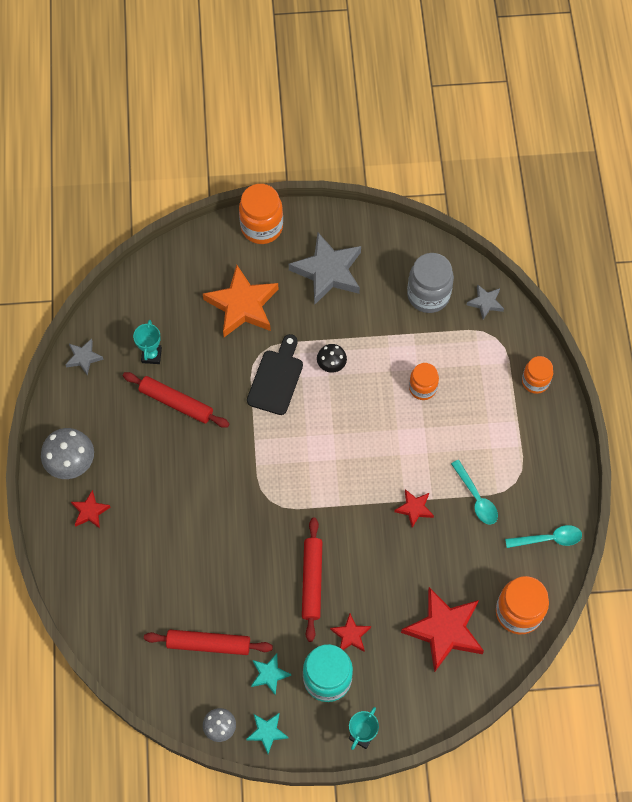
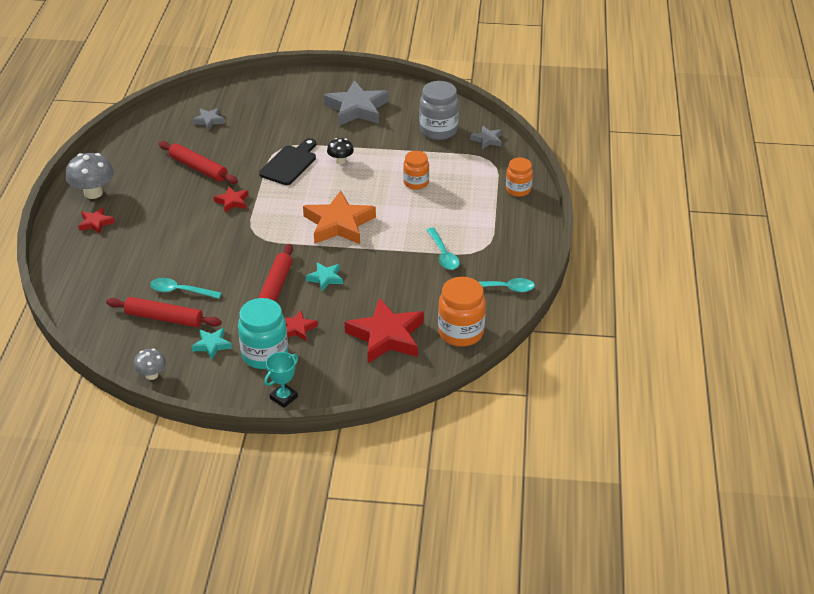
camera: 10 degrees right, 25 degrees down
grey star [65,339,104,375] -> grey star moved to [192,108,225,131]
turquoise trophy [133,320,162,364] -> none
orange star [203,265,279,337] -> orange star moved to [303,191,376,244]
orange jar [239,184,283,244] -> none
turquoise star [246,713,288,754] -> turquoise star moved to [306,262,343,291]
red star [394,489,434,528] -> red star moved to [214,186,249,212]
none -> turquoise spoon [150,278,222,299]

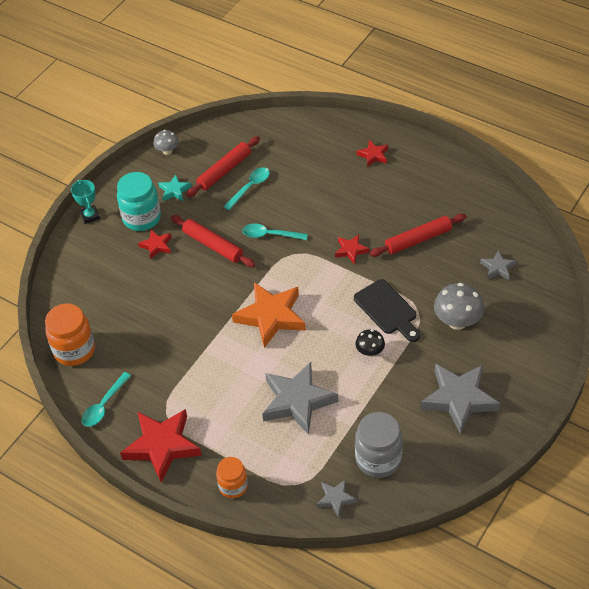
camera: 120 degrees right, 10 degrees up
grey mushroom [66,153,114,199] -> grey mushroom moved to [434,283,484,330]
turquoise star [306,262,343,291] -> none
red star [345,298,424,363] -> red star moved to [120,409,202,483]
orange jar [403,151,429,190] -> grey star [262,362,338,435]
turquoise spoon [427,228,459,270] -> turquoise spoon moved to [242,224,308,240]

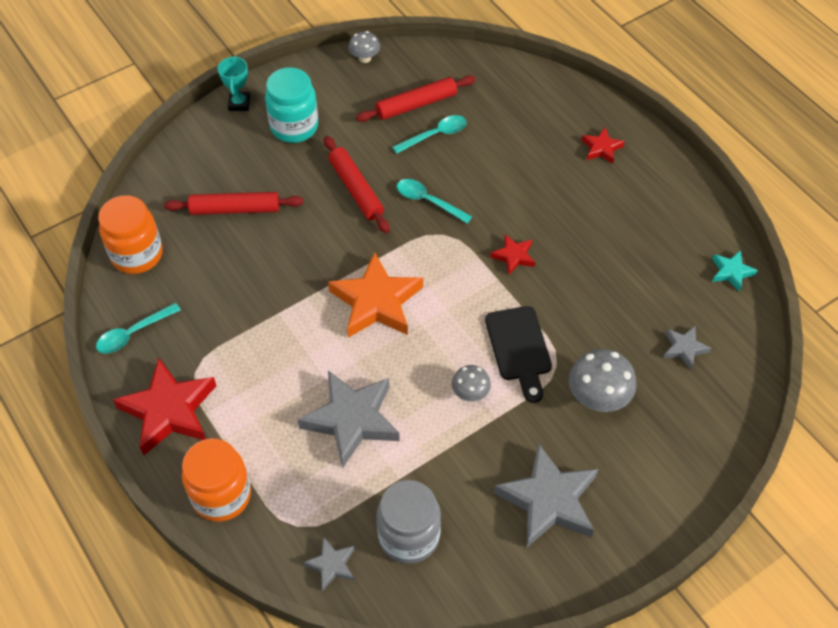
camera: 20 degrees right, 5 degrees up
red star [138,230,171,260] -> none
turquoise star [158,175,192,201] -> turquoise star moved to [712,250,758,292]
orange jar [216,457,248,498] -> orange jar [182,439,251,522], size x1.58
black mushroom [355,329,385,357] -> grey mushroom [452,365,491,401]
red rolling pin [370,213,467,257] -> red rolling pin moved to [164,192,304,215]

